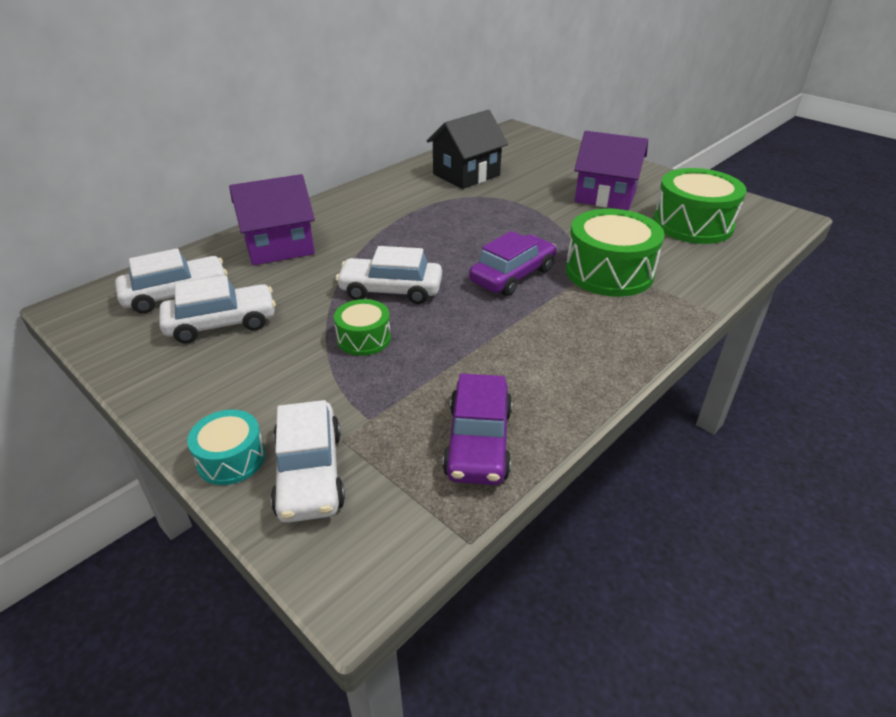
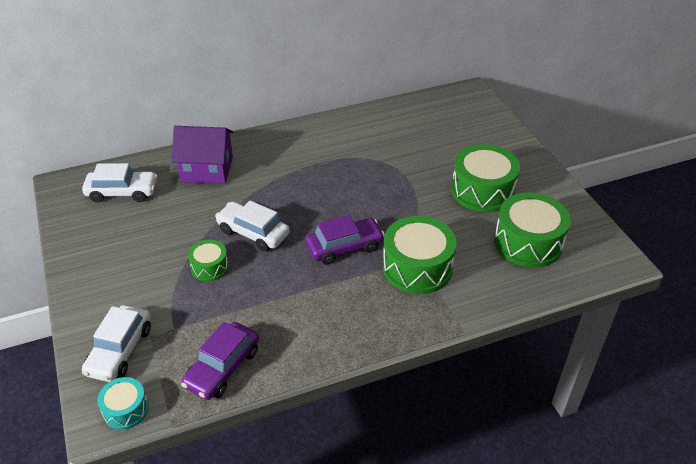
camera: 25 degrees right, 5 degrees up
white car [159,275,276,343] -> none
turquoise drum [187,410,265,485] -> turquoise drum moved to [97,377,149,430]
black house [427,110,508,189] -> none
purple house [574,131,648,211] -> green drum [451,144,520,212]

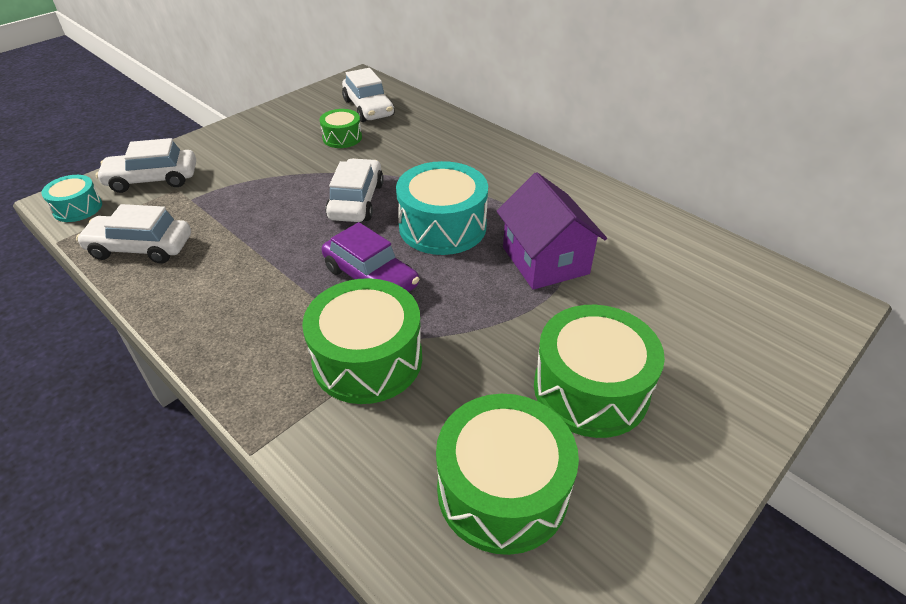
camera: 65 degrees right, 0 degrees up
purple house [172,126,234,184] -> purple house moved to [497,172,607,290]
purple car [181,322,259,400] -> white car [76,204,191,264]
green drum [188,240,229,281] -> green drum moved to [320,109,362,148]
none -> turquoise drum [396,161,488,255]

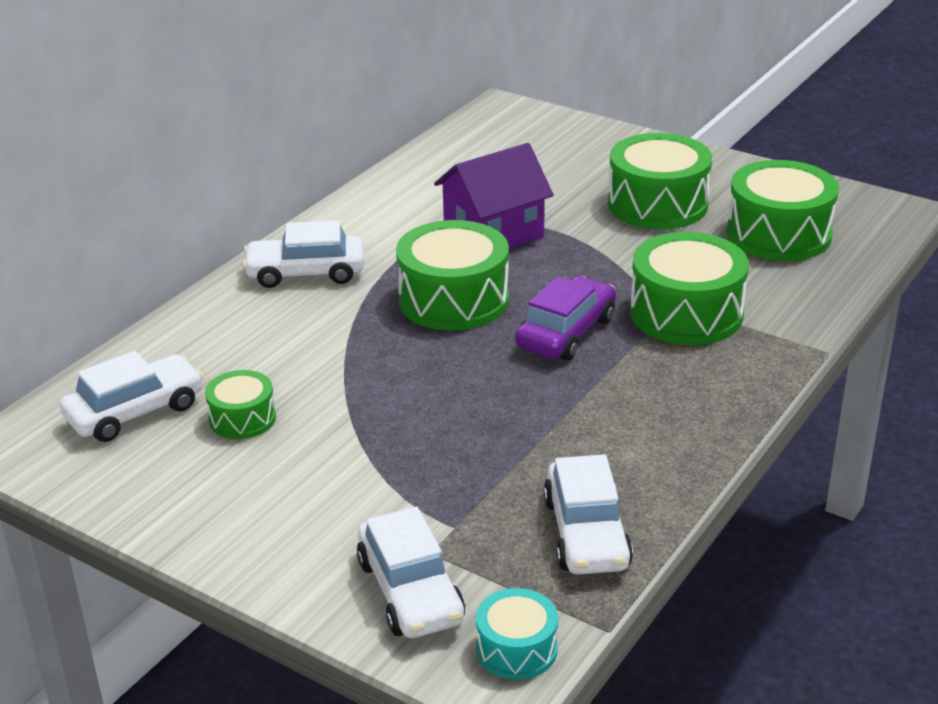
camera: 100 degrees left, 10 degrees down
white car [325,158,384,222] -> white car moved to [242,220,364,288]
turquoise drum [396,161,488,255] -> green drum [396,220,509,331]

